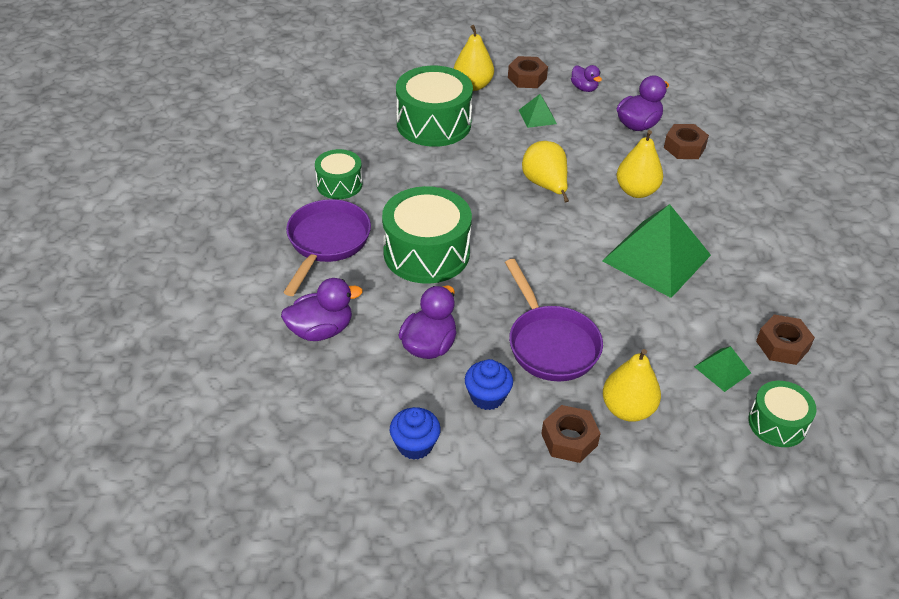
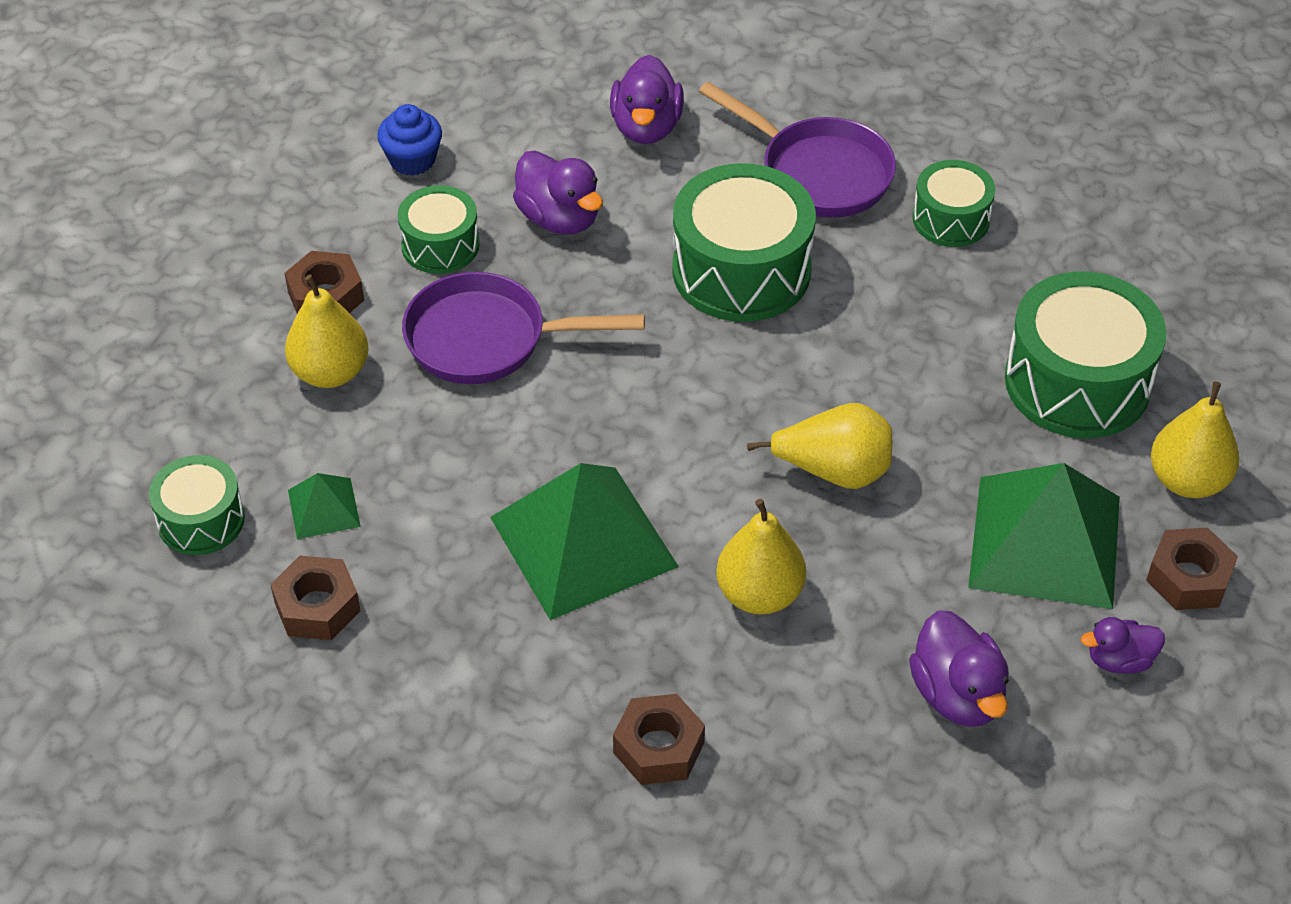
camera: 115 degrees right, 5 degrees up
blue cupcake [465,359,513,410] -> green drum [398,185,480,274]
green pyramid [519,94,557,128] -> green pyramid [968,463,1120,609], size x2.20
brown nut [664,124,709,159] -> brown nut moved to [613,694,705,785]

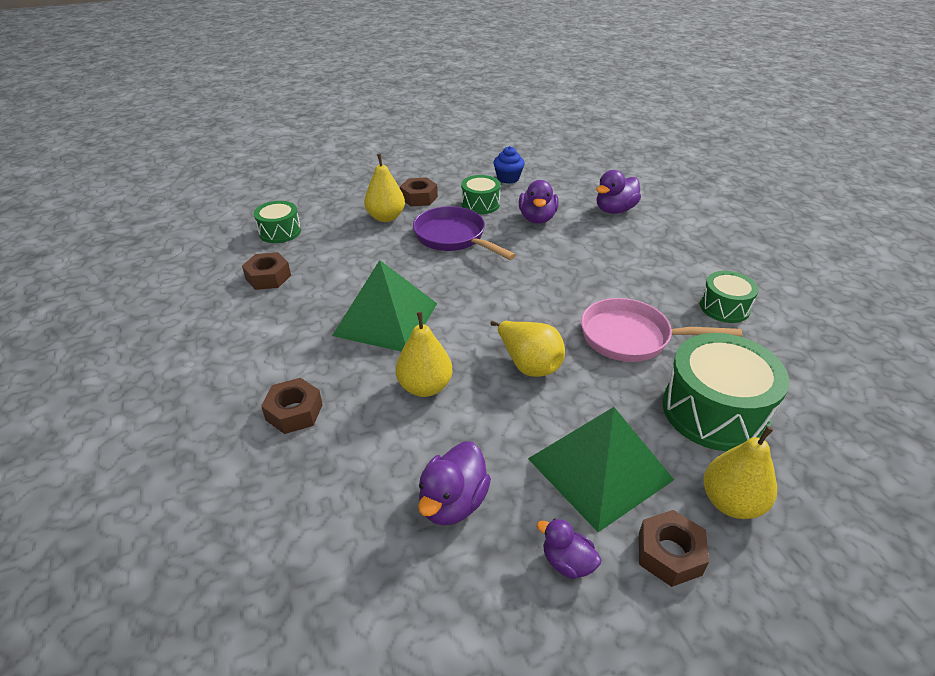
camera: 45 degrees right, 10 degrees down
green pyramid [288,473,361,539] -> none
green drum [672,163,816,322] -> none
purple pan [699,82,896,218] -> none
none -> pink pan [581,298,742,362]

